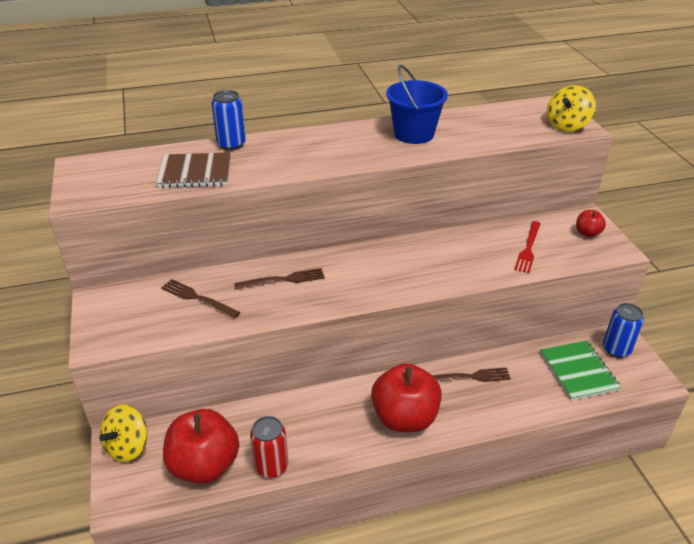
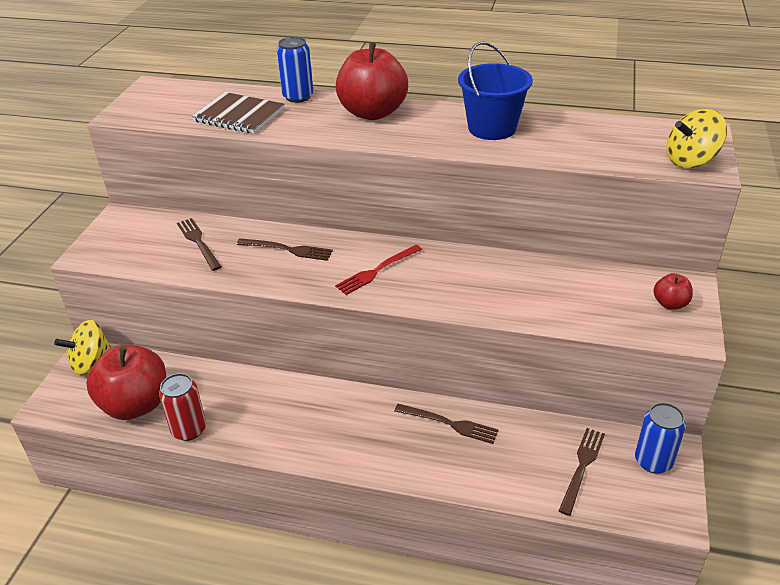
camera: 30 degrees right, 0 degrees up
red apple [371,363,442,432] -> red apple moved to [336,43,408,120]
red fork [514,221,541,273] -> red fork moved to [335,245,422,295]
green notebook [541,341,621,400] -> brown fork [559,428,605,516]

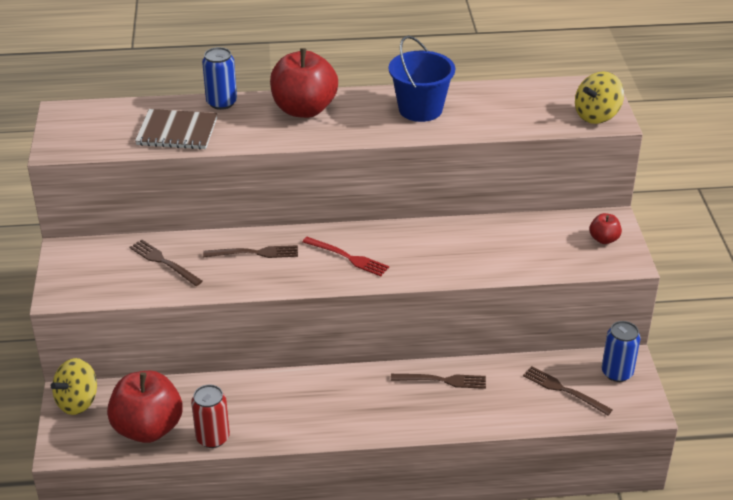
camera: 20 degrees left, 0 degrees up
red fork [335,245,422,295] -> red fork turned 90 degrees counterclockwise [302,237,389,276]
brown fork [559,428,605,516] -> brown fork turned 60 degrees counterclockwise [523,366,613,415]

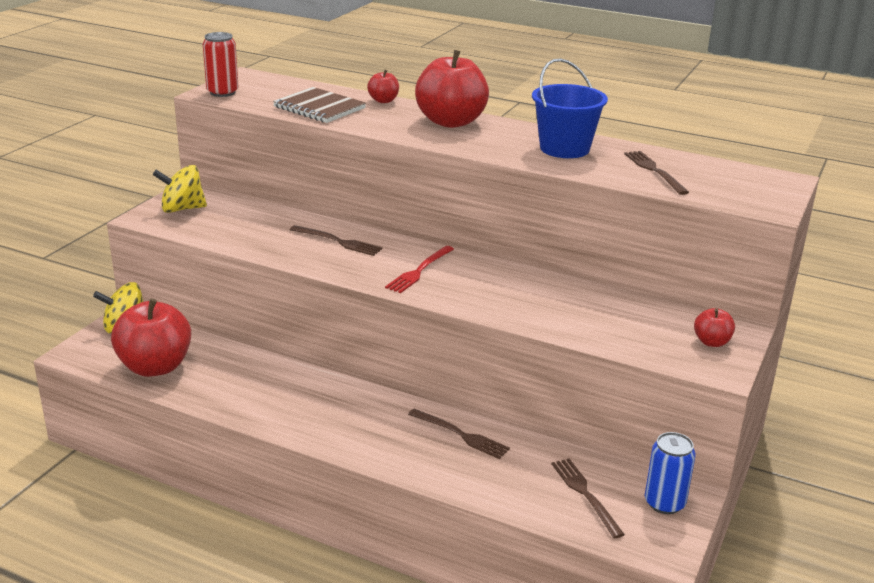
camera: 30 degrees right, 10 degrees down
brown fork [129,239,203,286] -> brown fork moved to [624,151,689,195]
red can [191,385,230,448] -> red can moved to [203,32,239,97]
blue can [202,47,237,110] -> red apple [367,70,399,103]
red fork [302,237,389,276] -> red fork turned 60 degrees clockwise [385,246,454,293]
yellow spinning top [575,72,624,124] -> yellow spinning top moved to [153,165,207,213]

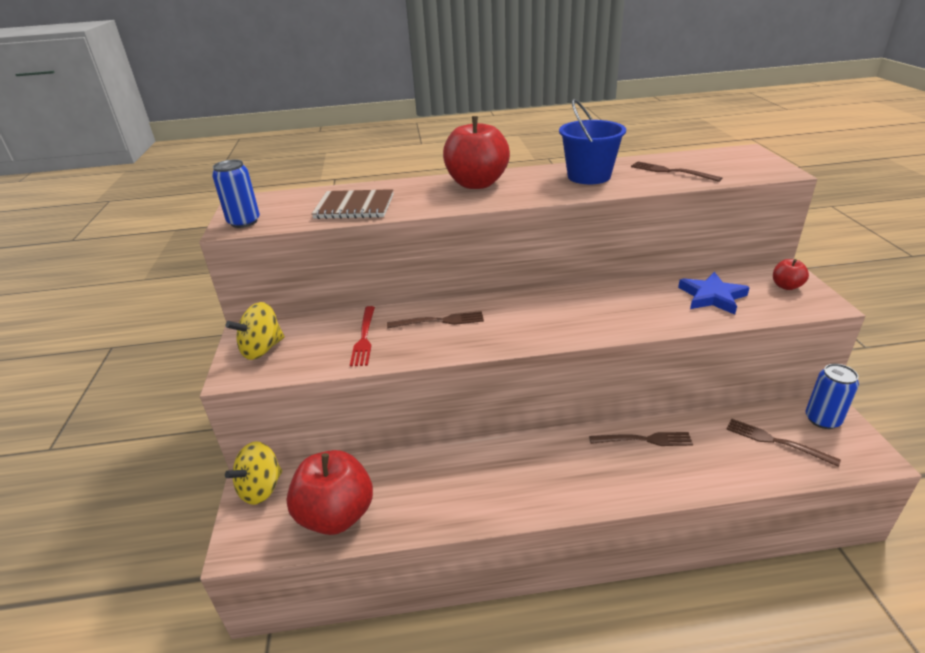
camera: 30 degrees left, 5 degrees up
red can [203,32,239,97] -> blue can [212,159,260,228]
red apple [367,70,399,103] -> none
red fork [385,246,454,293] -> red fork moved to [350,306,375,367]
none -> blue star [678,272,750,315]

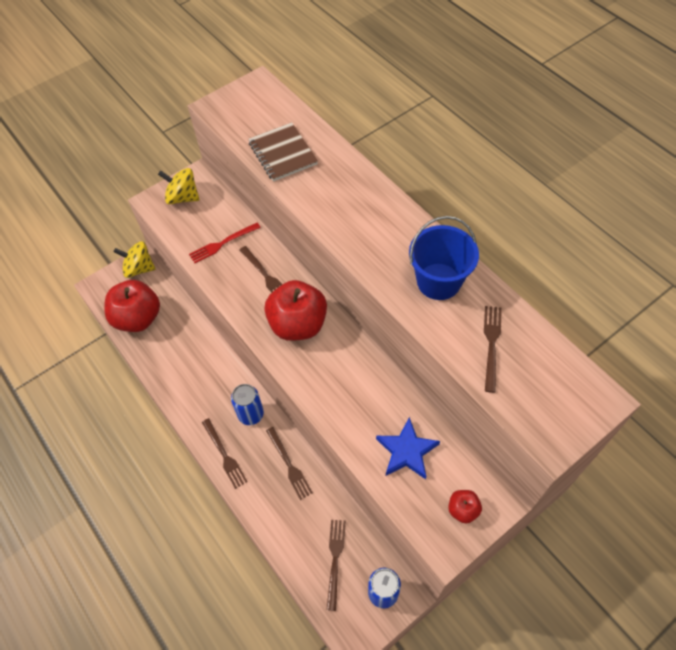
camera: 60 degrees right, 25 degrees up
blue can [212,159,260,228] -> blue can moved to [231,384,264,425]
red apple [443,116,510,189] -> red apple moved to [264,280,327,341]
none -> brown fork [202,418,248,489]

